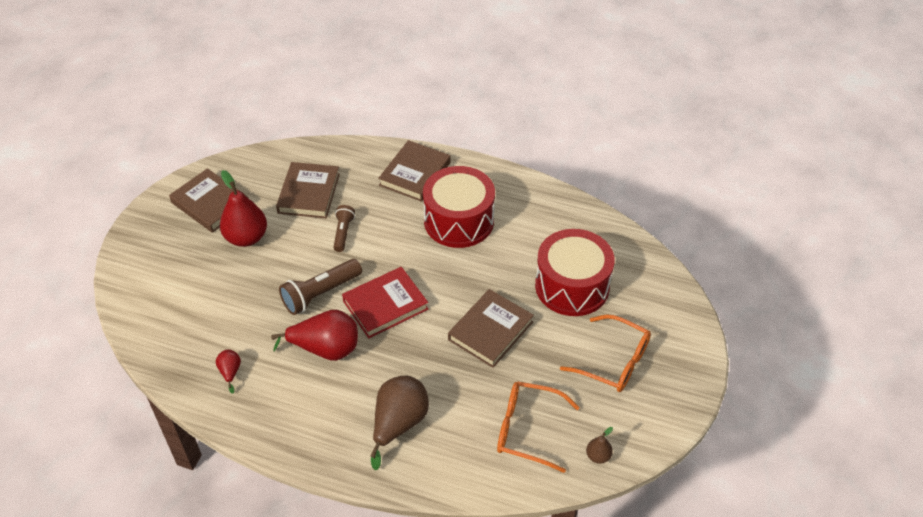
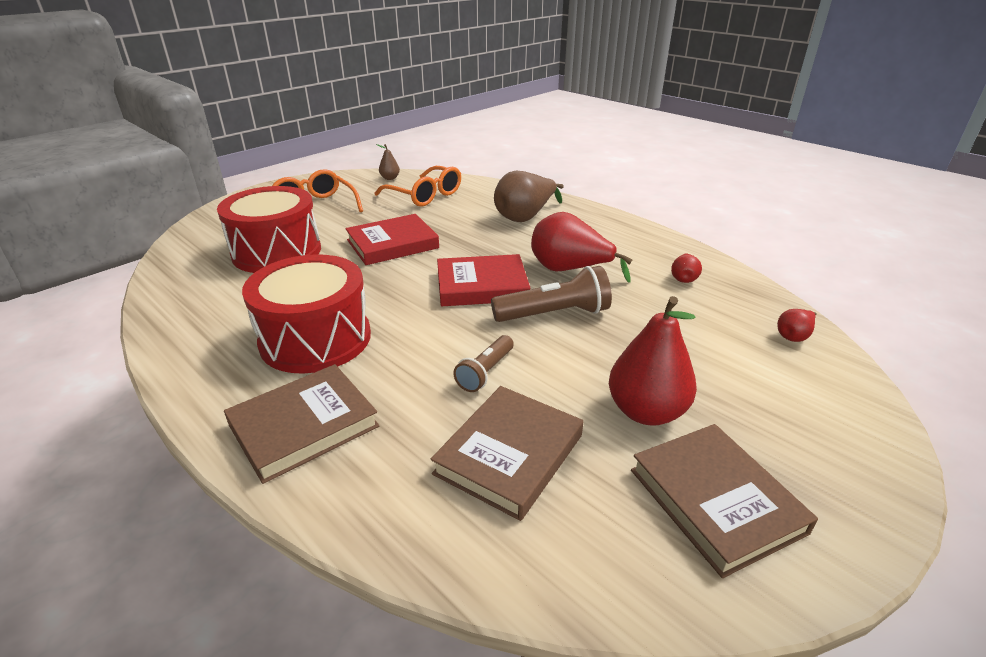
camera: 155 degrees left, 15 degrees down
brown book [448,289,534,368] -> red book [345,214,439,265]
none -> red pear [777,309,817,342]

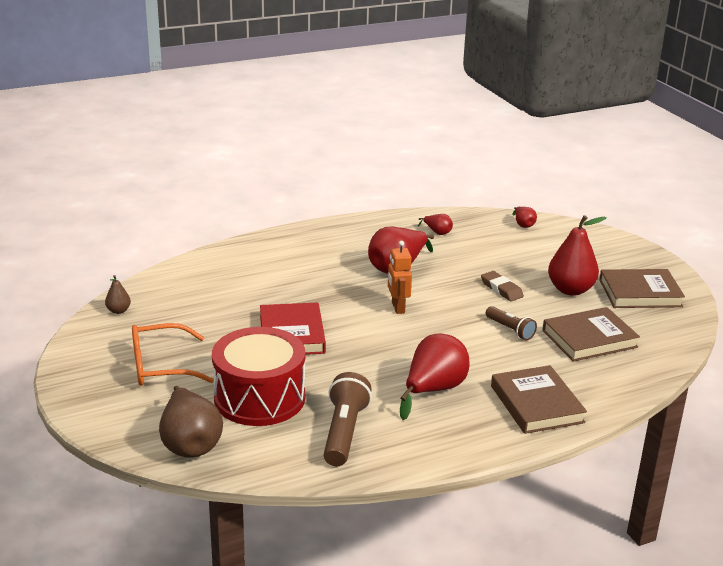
camera: 70 degrees left, 5 degrees down
red drum [242,254,371,373] -> red pear [400,333,469,420]
orange glasses [375,166,461,207] -> none
brown book [431,386,583,521] -> brown book turned 75 degrees counterclockwise [542,307,640,362]
red book [437,254,530,306] -> orange robot [388,241,412,314]
brown flashlight [491,266,612,322] -> brown flashlight moved to [324,372,372,466]
brown pear [494,170,564,222] -> brown pear moved to [159,386,223,458]
none -> brown eraser [481,271,524,301]

